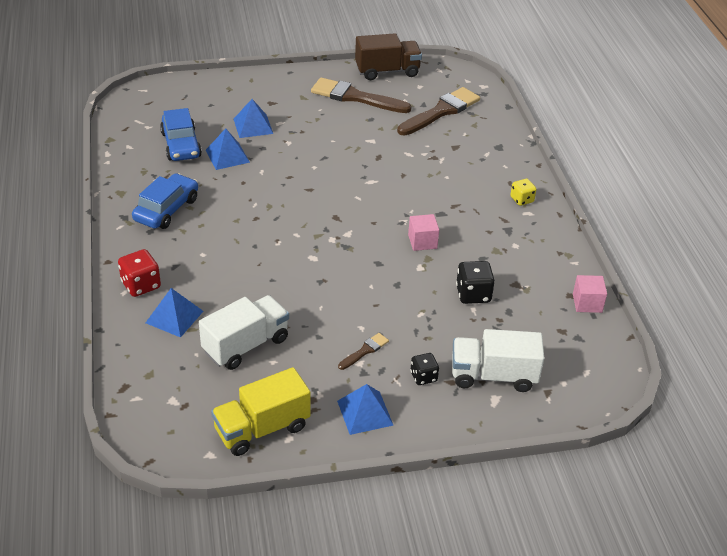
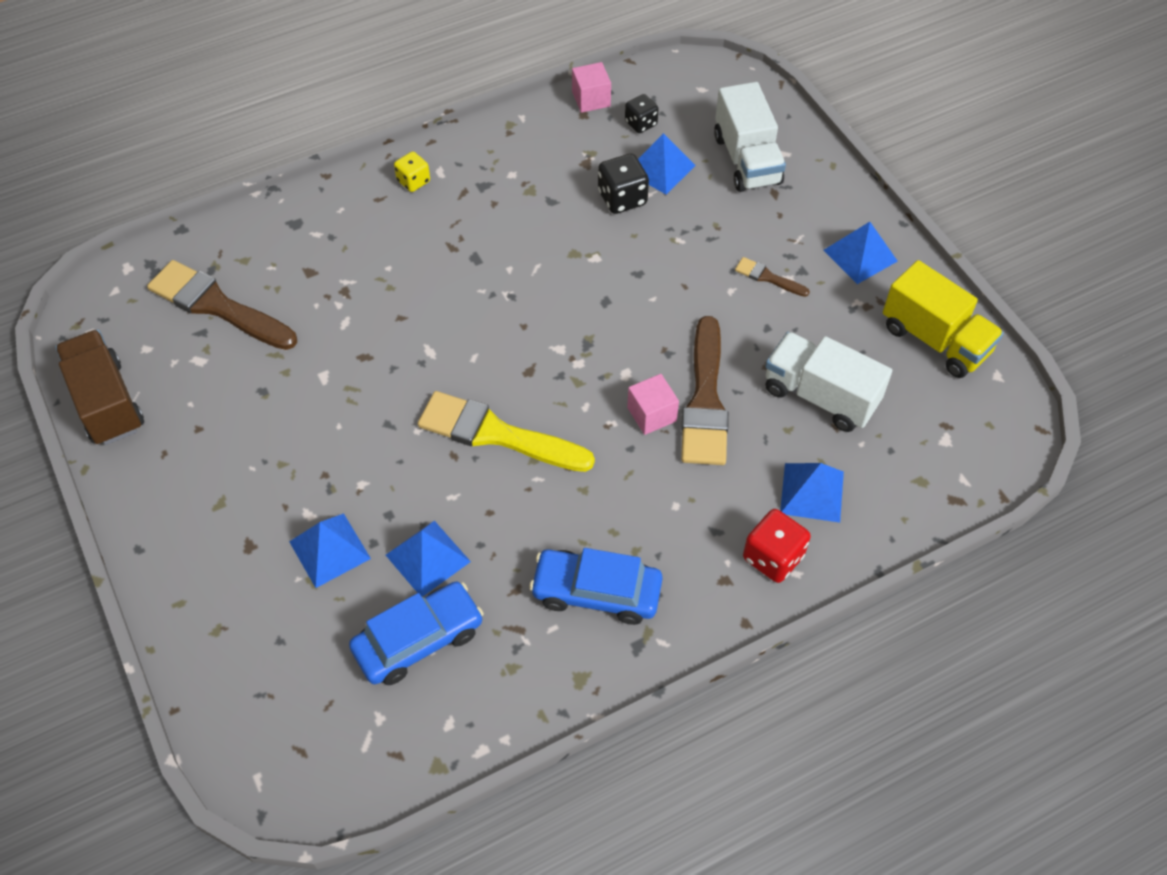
camera: 105 degrees left, 15 degrees up
brown brush [311,77,412,113] -> brown brush moved to [681,316,729,465]
pink cube [408,214,439,251] -> pink cube moved to [627,374,679,435]
black dice [410,353,439,385] -> black dice moved to [625,94,658,133]
none -> yellow brush [418,391,595,472]
none -> blue pyramid [638,133,696,195]

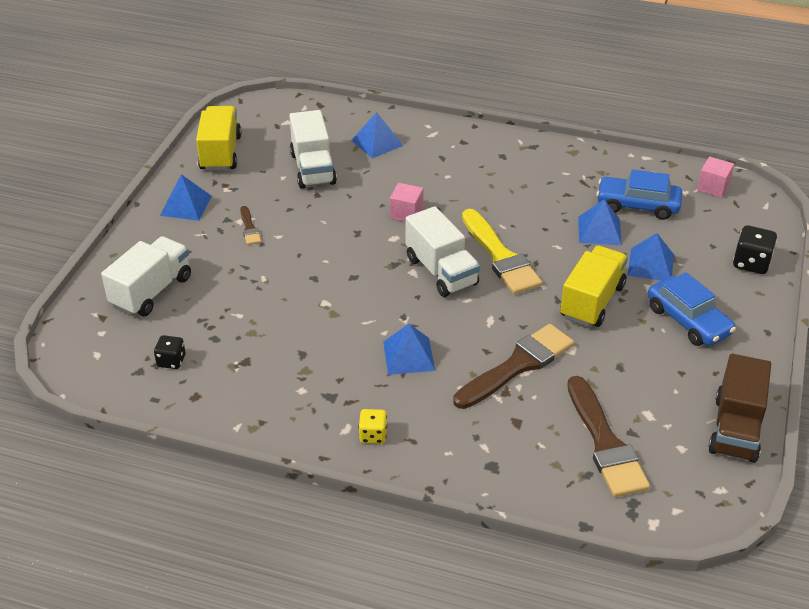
camera: 135 degrees left, 15 degrees down
blue car [529,548,662,625] -> blue car moved to [648,272,736,346]
pink cube [572,62,611,113] -> pink cube moved to [697,157,734,198]
black dice [598,153,649,214] -> black dice moved to [733,225,777,274]
blue pyramid [638,133,696,195] -> blue pyramid moved to [383,324,435,375]
brown brush [681,316,729,465] -> brown brush moved to [453,324,574,409]
red dice [743,509,811,583] -> none
none -> white truck [406,206,480,297]
none -> yellow truck [560,246,628,327]

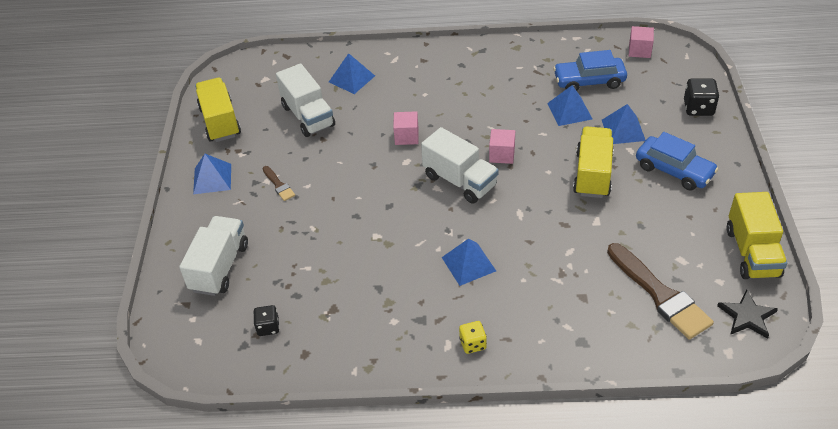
camera: 15 degrees left, 5 degrees up
brown brush [453,324,574,409] -> none
yellow brush [462,209,543,294] -> pink cube [489,129,515,164]
brown truck [708,354,771,463] -> yellow truck [726,192,787,279]
none -> black star [717,290,778,339]

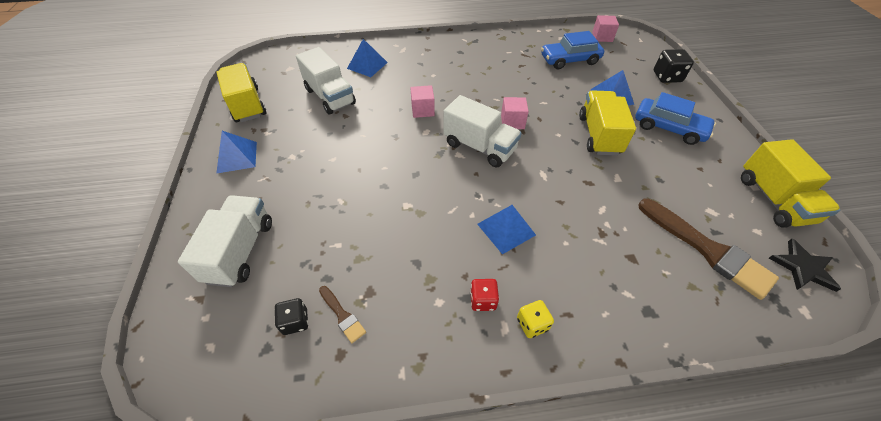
camera: 10 degrees left, 5 degrees up
brown brush [263,166,295,201] -> brown brush moved to [319,286,366,343]
blue pyramid [547,85,592,126] -> none
none -> red dice [470,279,499,311]

